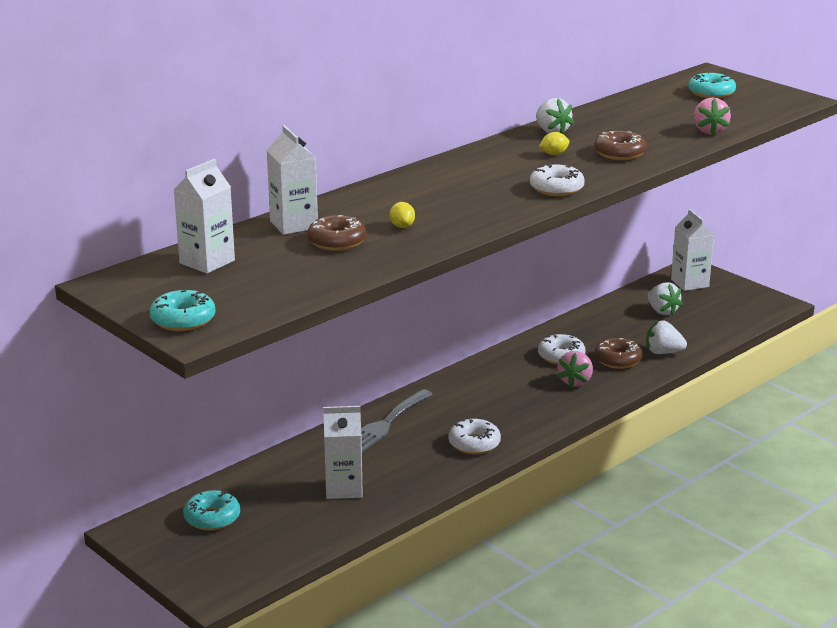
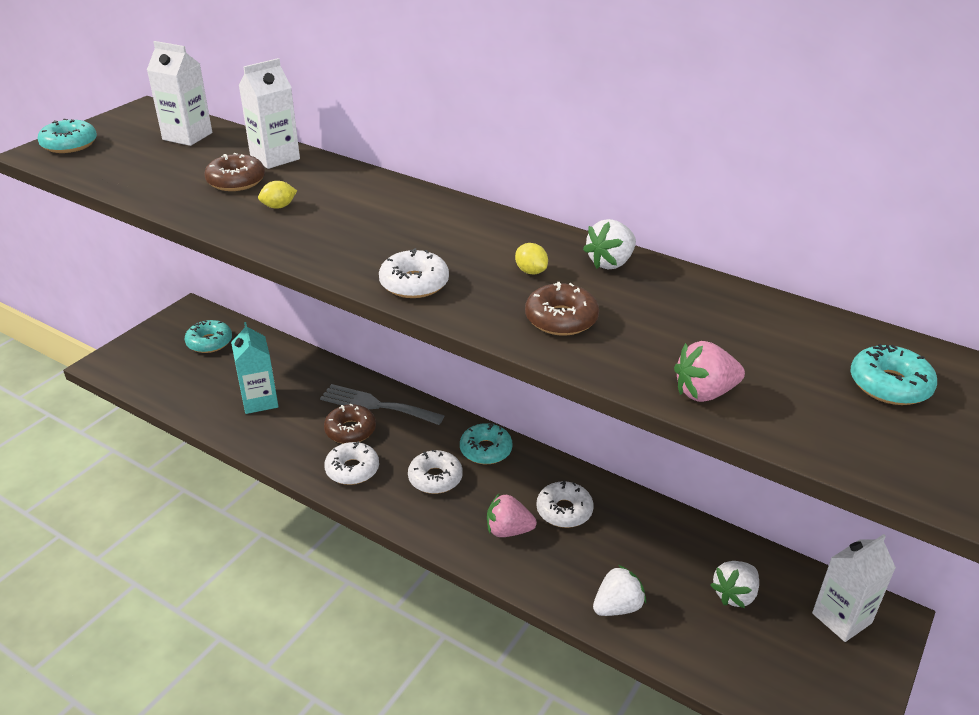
camera: 75 degrees right, 10 degrees up
white carton [323,406,363,499] -> turquoise carton [231,322,278,414]
brown donut [595,338,643,369] -> brown donut moved to [324,404,376,444]
white strawberry [646,321,687,354] -> white strawberry turned 60 degrees clockwise [593,565,646,616]
none -> white donut [408,450,463,494]
none -> turquoise donut [460,423,513,464]

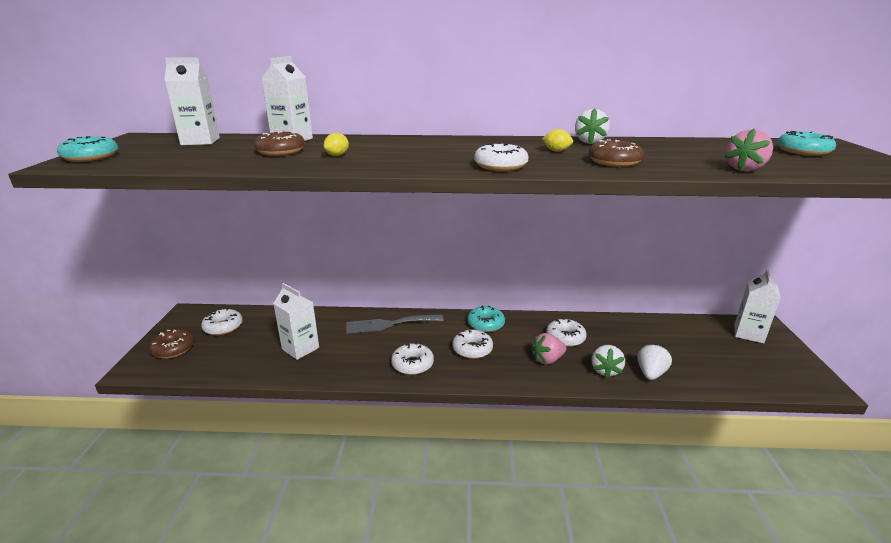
camera: 30 degrees left, 10 degrees down
turquoise donut [184,320,232,353] -> white donut [201,308,243,335]
turquoise carton [231,322,278,414] -> white carton [273,283,319,360]
brown donut [324,404,376,444] -> brown donut moved to [149,329,195,359]
white strawberry [710,561,759,608] -> white strawberry moved to [592,345,625,378]

